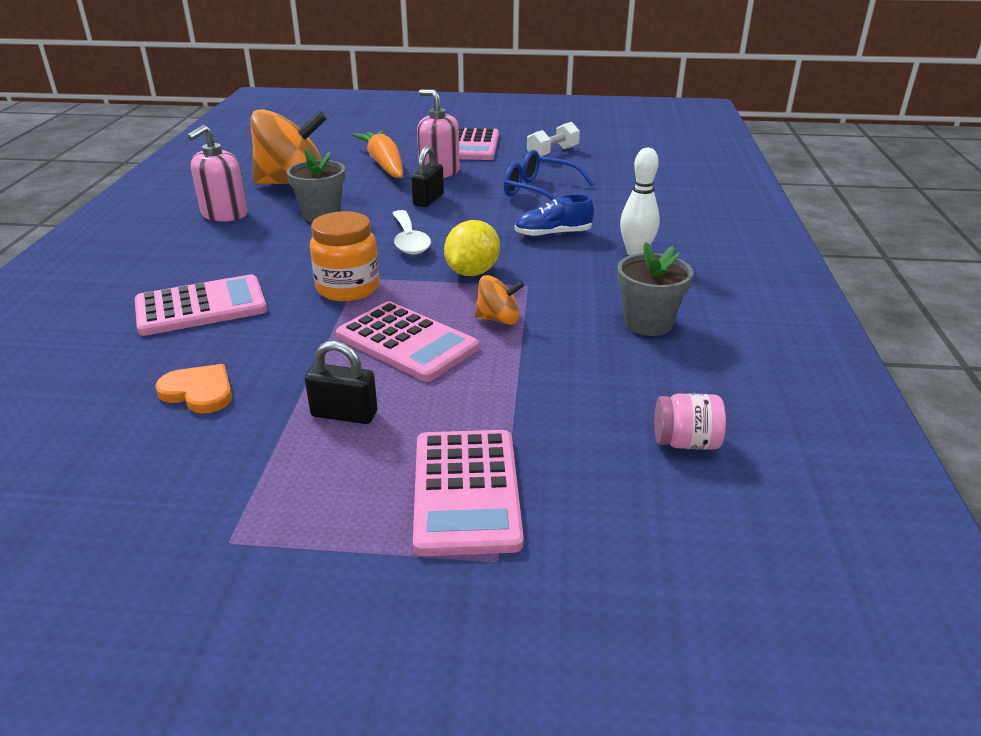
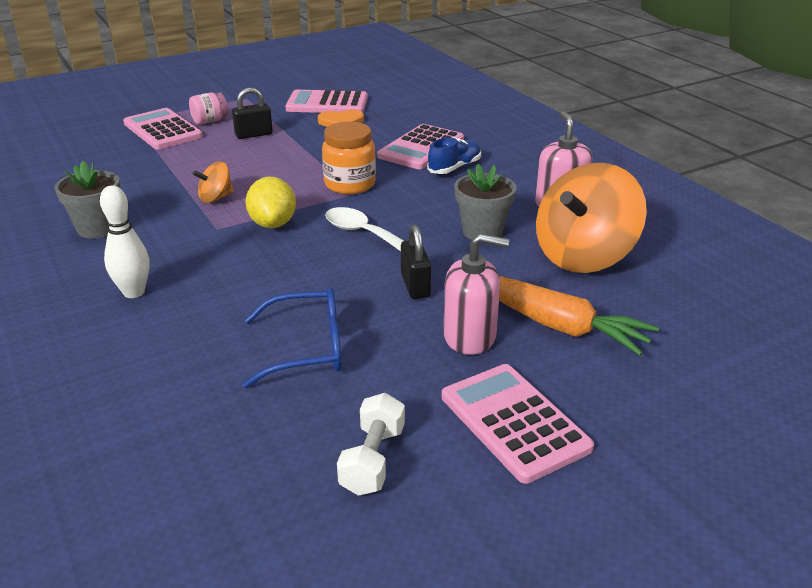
camera: 145 degrees right, 0 degrees up
pink calculator [336,301,479,382] -> pink calculator moved to [285,90,368,113]
blue shoe [515,194,594,237] -> blue shoe moved to [427,137,481,174]
pink jar [654,393,726,450] -> pink jar moved to [189,92,228,125]

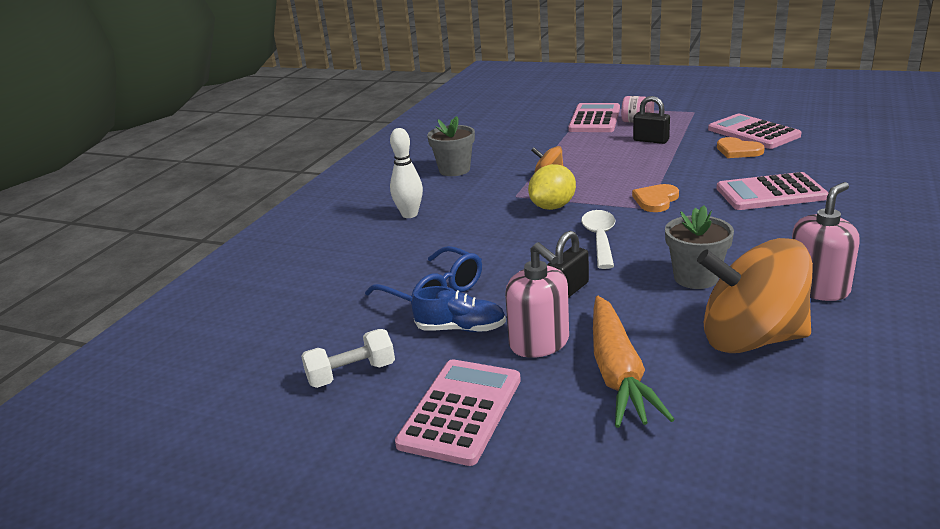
camera: 55 degrees right, 5 degrees down
orange jar [322,122,376,194] -> orange heart [632,184,679,212]
blue shoe [427,137,481,174] -> blue shoe moved to [412,286,506,332]

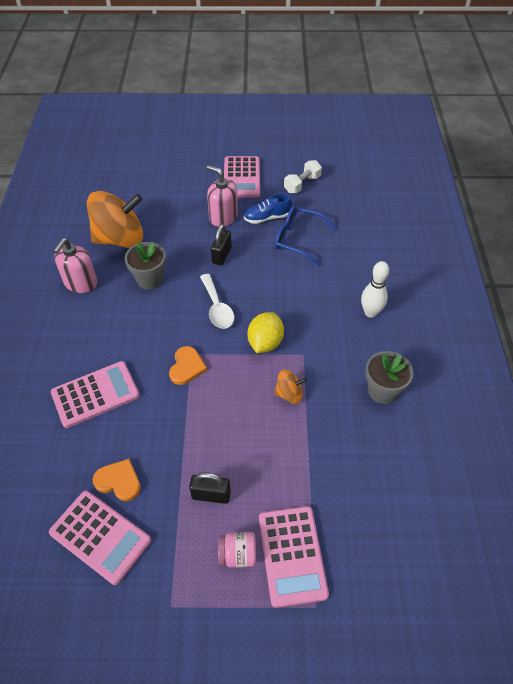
camera: 155 degrees right, 25 degrees up
orange carrot [593,296,675,428] -> none

